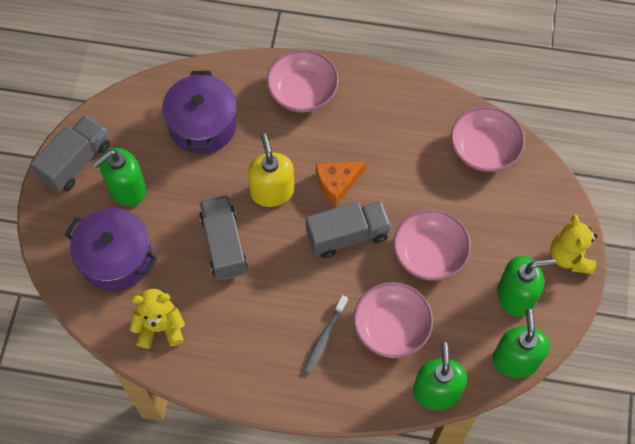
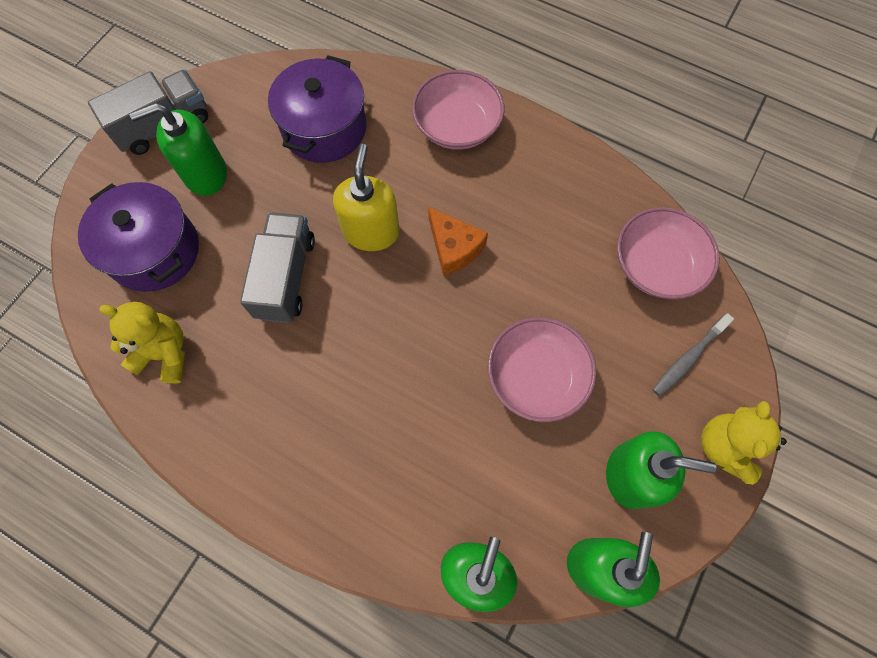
camera: 20 degrees right, 5 degrees up
grey toothbrush [304,295,348,373] -> grey toothbrush moved to [652,314,734,396]
grey truck [306,201,391,258] -> none
orange cheese [316,161,366,206] -> orange cheese turned 120 degrees counterclockwise [428,206,488,276]
pink bowl [353,282,433,358] -> none

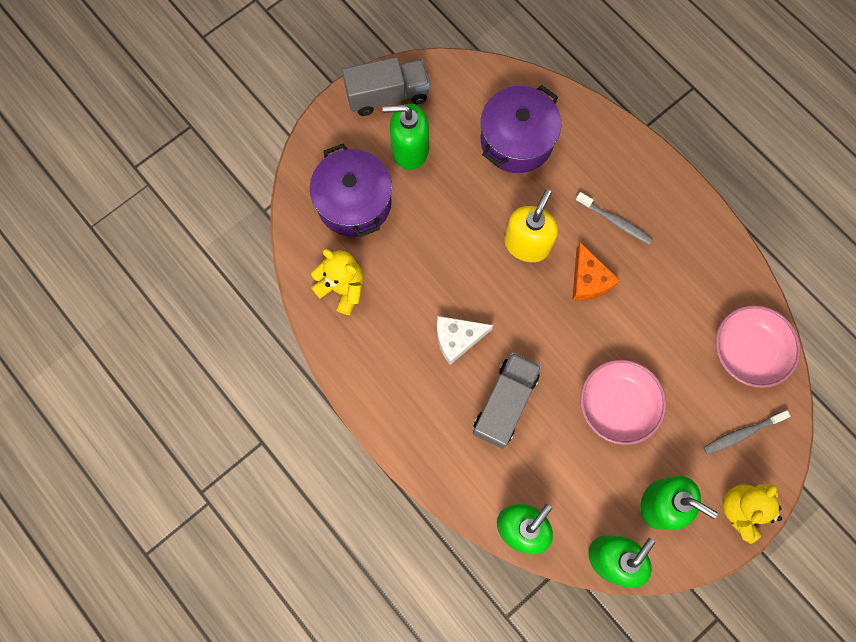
camera: 20 degrees right, 5 degrees up
grey truck [240,212,315,323] -> grey truck moved to [473,352,542,449]
pink bowl [412,70,504,150] -> none
none -> white cheese [437,316,493,365]
none -> grey toothbrush [576,192,653,244]

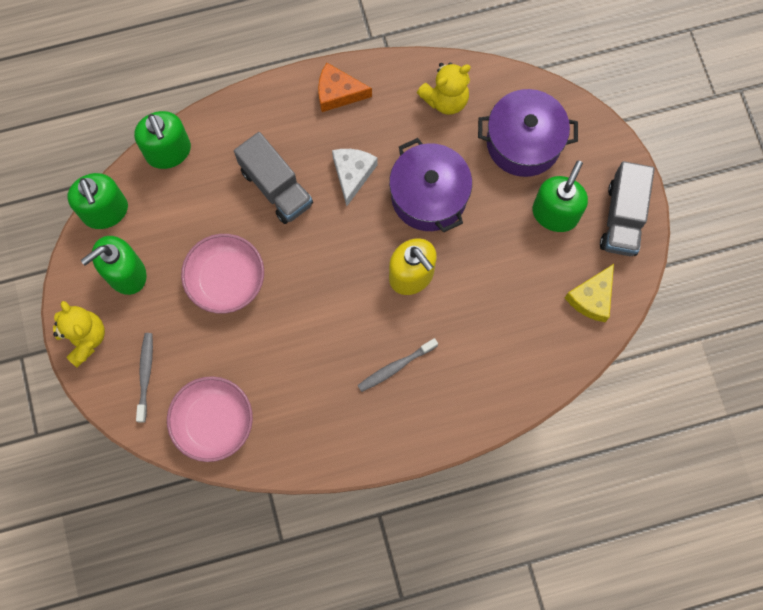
camera: 115 degrees right, 0 degrees up
purple pot [481,85,561,173] -> purple pot moved to [389,138,472,232]
orange cheese [572,242,620,300] -> orange cheese moved to [318,63,372,112]
none -> yellow cheese [565,264,614,322]

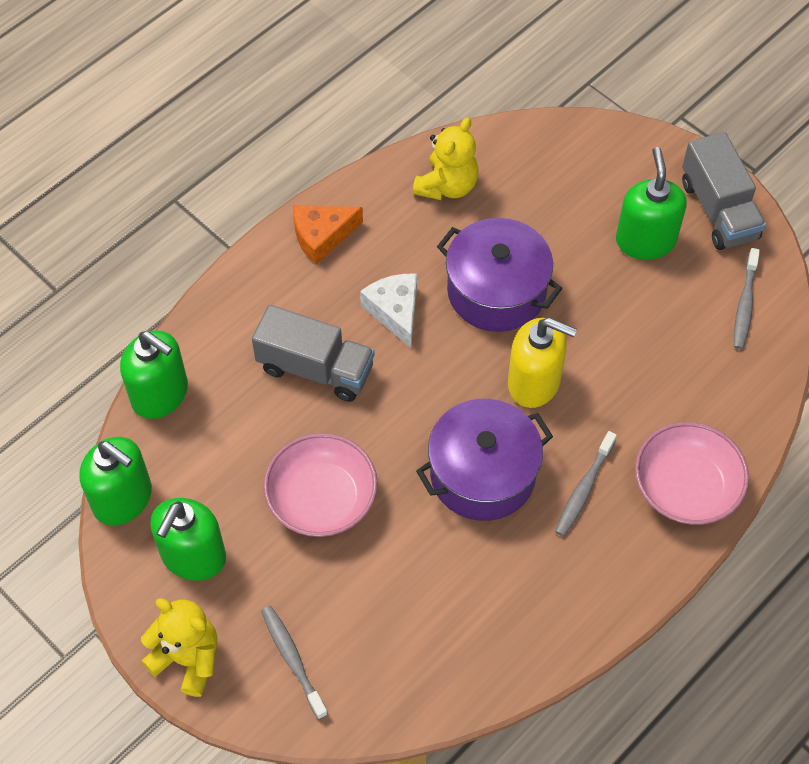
camera: 30 degrees left, 15 degrees down
pink bowl [167,376,253,462] -> pink bowl moved to [635,422,749,525]
purple pot [478,89,578,177] -> purple pot moved to [416,399,553,521]
yellow cheese [565,264,614,322] -> grey toothbrush [734,248,760,349]

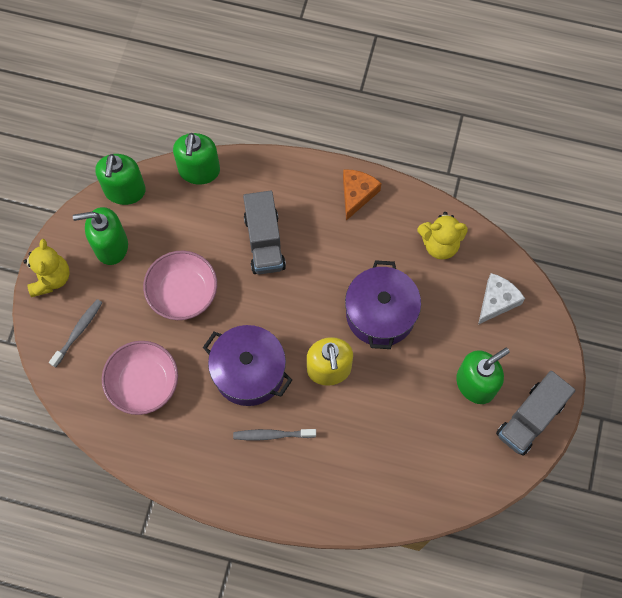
camera: 60 degrees right, 10 degrees up
orange cheese [293,205,363,265] -> orange cheese turned 75 degrees clockwise [343,169,382,221]
white cheese [360,274,417,348] -> white cheese moved to [478,273,525,324]
pink bowl [635,422,749,525] -> pink bowl moved to [102,341,178,415]
grey toothbrush [734,248,760,349] -> none

